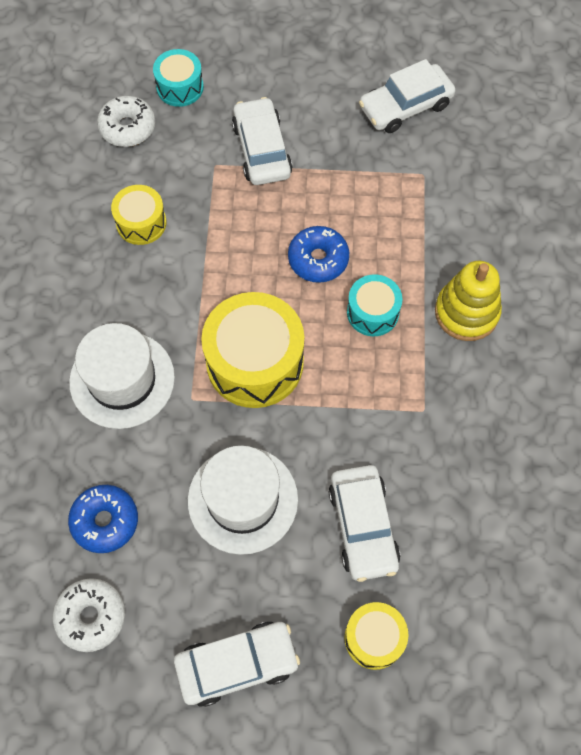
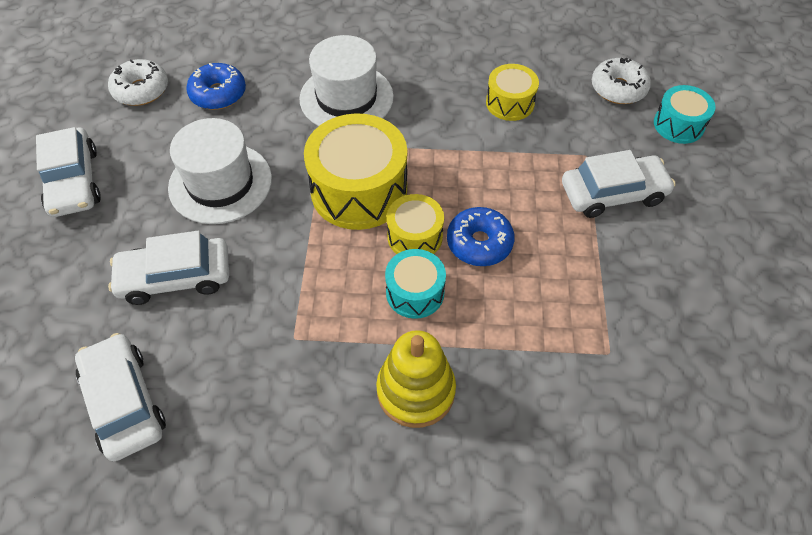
camera: 90 degrees right, 10 degrees down
yellow drum [344,602,408,670] -> yellow drum moved to [387,194,444,254]
white car [359,59,456,133] -> white car moved to [75,333,166,461]

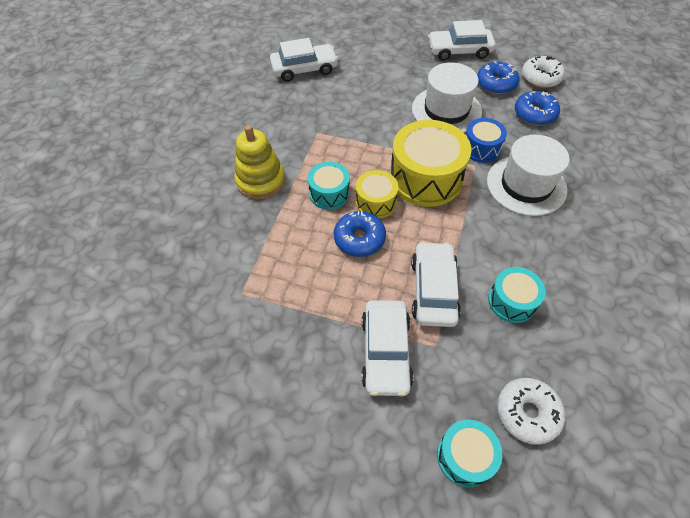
camera: 105 degrees right, 0 degrees up
white car [108,231,229,305] -> white car moved to [411,241,461,327]
yellow drum [486,64,539,121] -> turquoise drum [488,267,546,323]
none -> blue drum [466,118,507,163]
none -> blue donut [477,61,520,94]

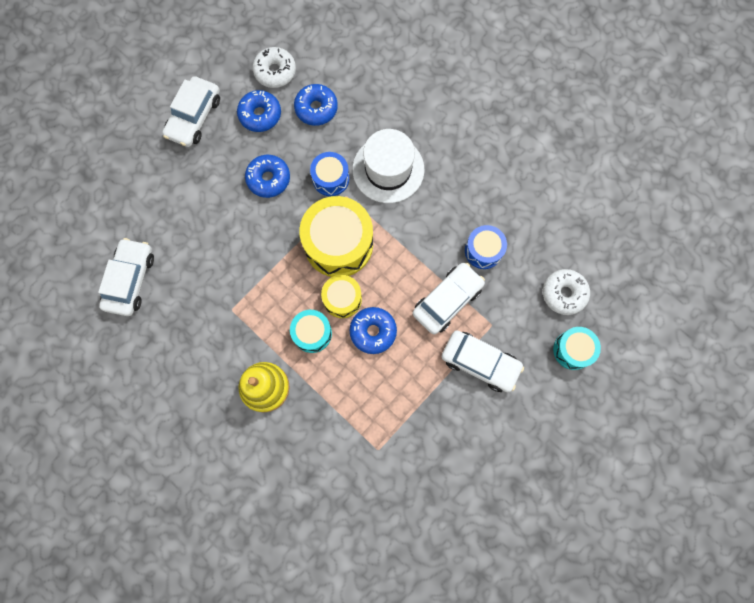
camera: 65 degrees left, 20 degrees up
white car [411,241,461,327] -> white car turned 105 degrees clockwise [413,262,485,334]
white hat [412,63,482,133] -> blue donut [245,155,290,198]
turquoise drum [488,267,546,323] -> blue drum [465,225,507,269]

